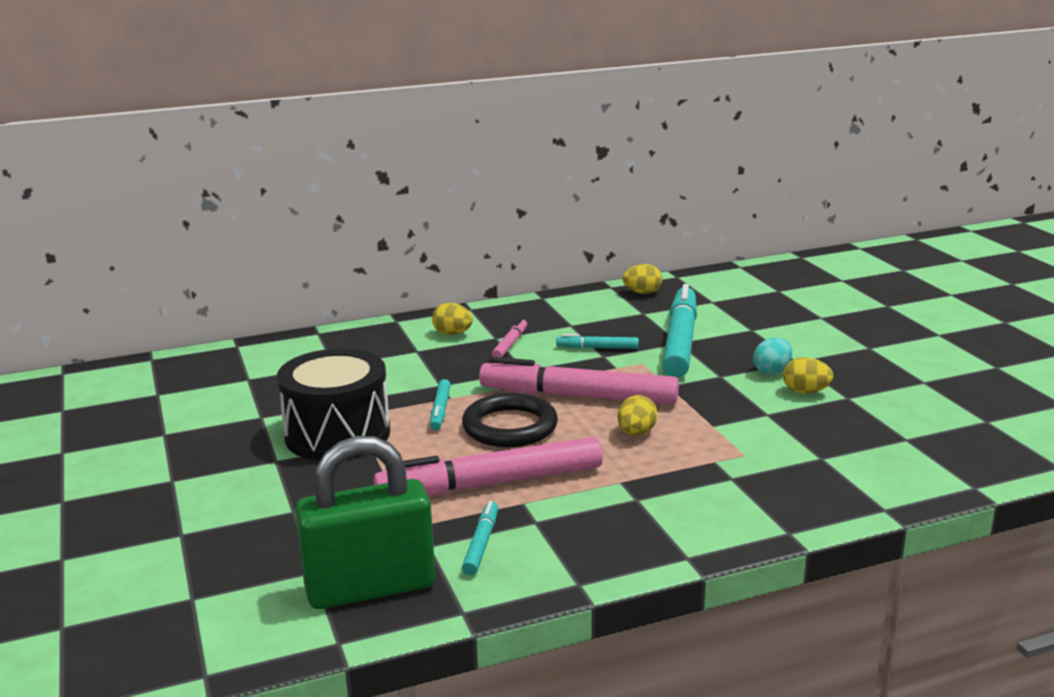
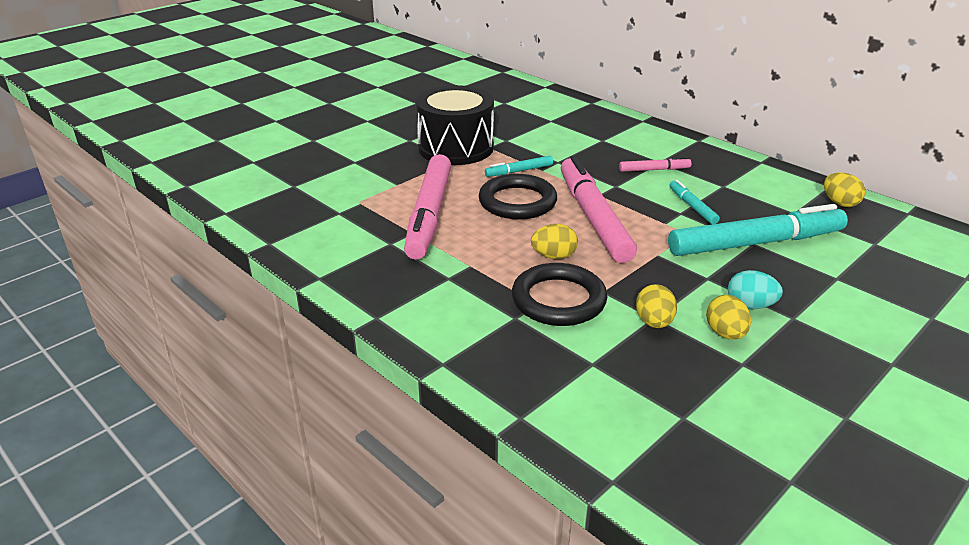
camera: 65 degrees right, 10 degrees up
green padlock [295,436,435,609] -> none
pink marker [374,437,603,496] -> pink marker turned 135 degrees counterclockwise [404,154,451,260]
yellow egg [432,303,473,335] -> yellow egg moved to [636,284,677,328]
turquoise marker [462,501,498,575] -> none
none -> black ring [512,263,607,326]

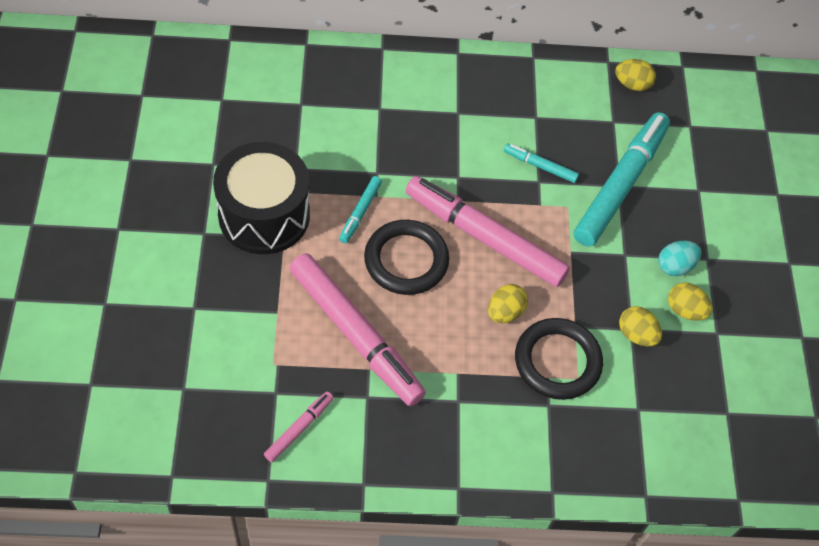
camera: 50 degrees left, 25 degrees up
pink marker [619,157,691,172] -> pink marker moved to [264,391,334,462]

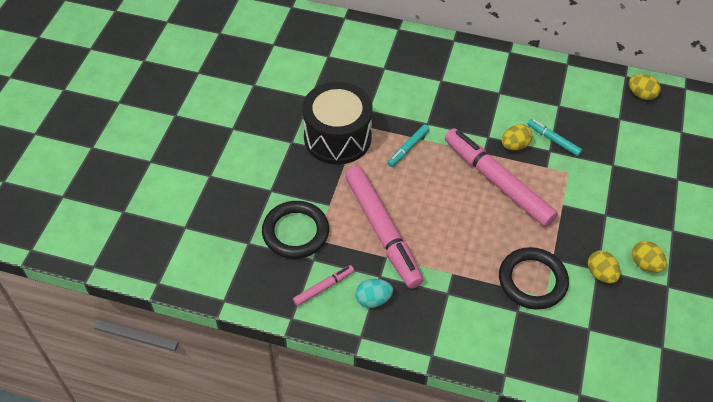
camera: 20 degrees right, 5 degrees down
black ring [364,220,449,295] -> black ring moved to [262,201,329,259]
yellow egg [488,284,528,323] -> yellow egg moved to [502,124,532,150]
turquoise marker [574,112,670,247] -> none
turquoise egg [658,241,701,276] -> turquoise egg moved to [355,279,393,308]

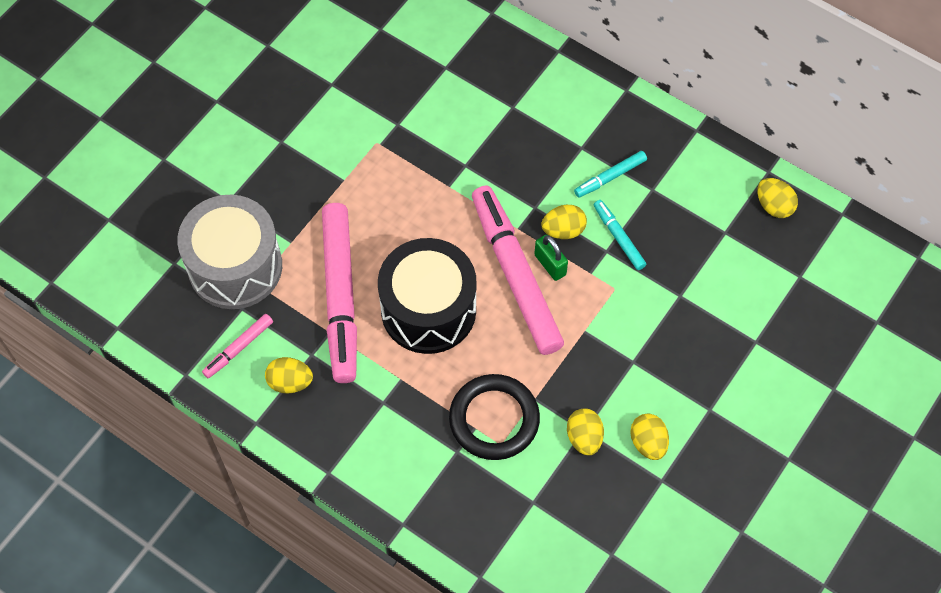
camera: 20 degrees right, 10 degrees up
black ring [262,201,329,259] -> grey drum [177,195,282,309]
pink marker [293,265,354,306] -> pink marker turned 150 degrees clockwise [202,314,273,378]
black drum [302,82,373,165] -> black drum moved to [378,238,477,354]
turquoise egg [355,279,393,308] -> yellow egg [265,357,313,394]
turquoise marker [387,124,429,167] -> turquoise marker moved to [574,151,647,198]
none -> green padlock [534,235,568,281]

